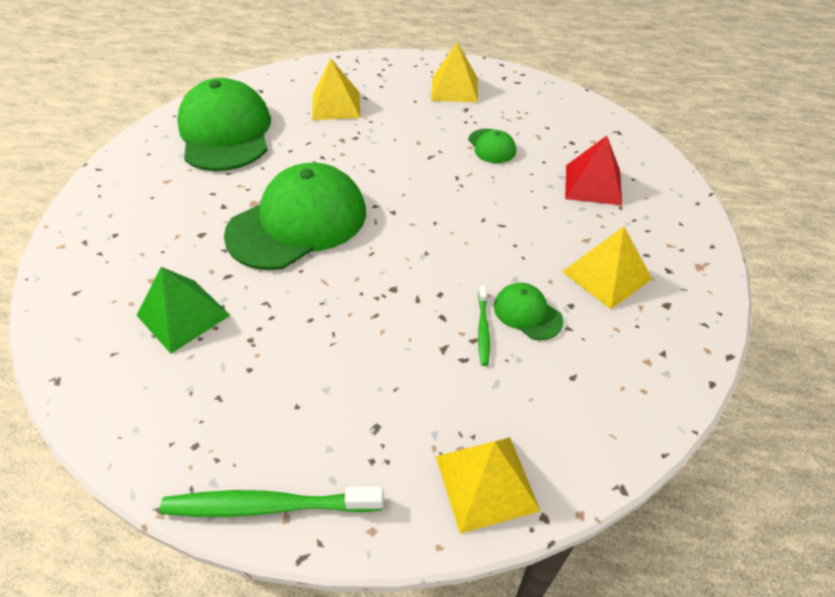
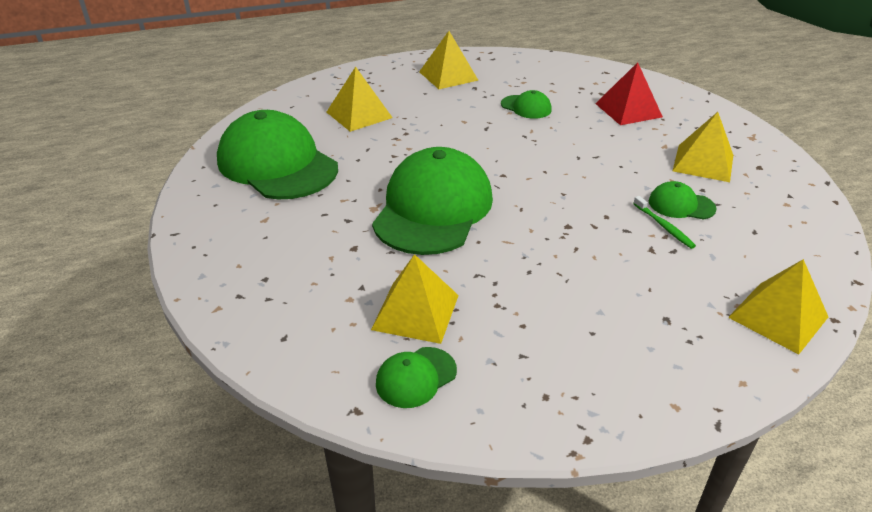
camera: 30 degrees left, 10 degrees down
green pyramid [136,267,231,354] -> yellow pyramid [371,254,459,344]
green toothbrush [159,486,384,517] -> none
none -> green cap [376,347,457,408]

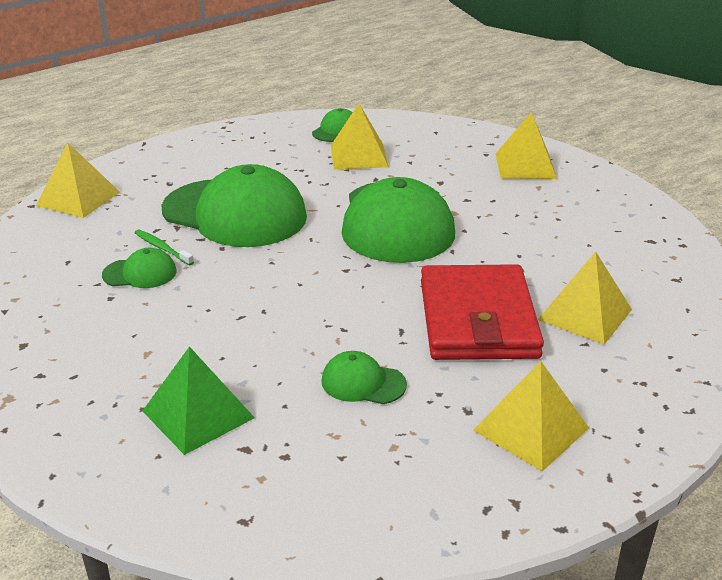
camera: 160 degrees right, 5 degrees down
green cap [217,110,338,199] -> green cap moved to [162,164,307,247]
red pyramid [595,62,663,125] -> green pyramid [143,346,255,455]
yellow pyramid [673,112,733,182] -> yellow pyramid moved to [496,112,557,179]
none -> red wallet [421,264,544,360]

